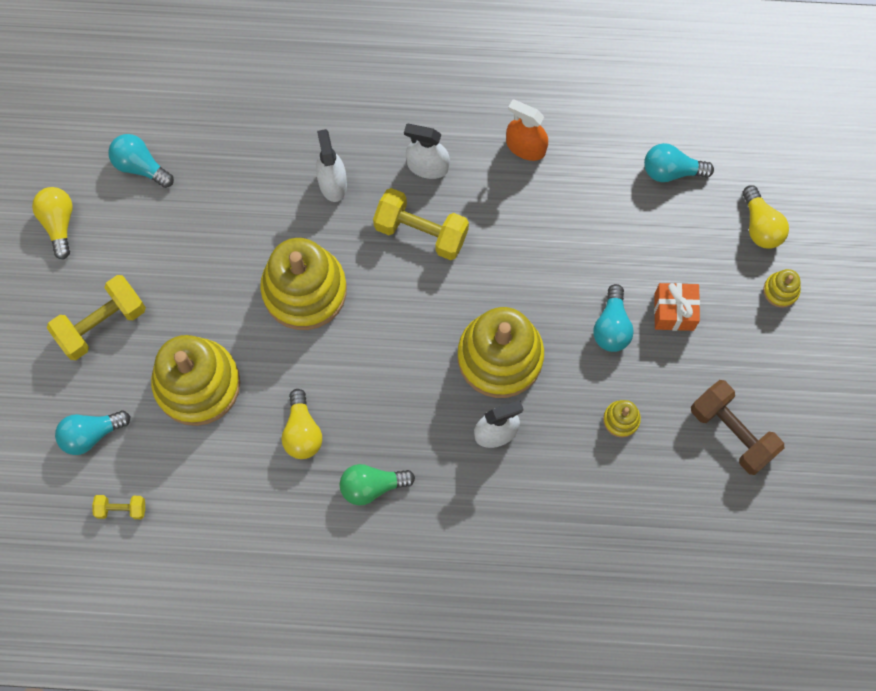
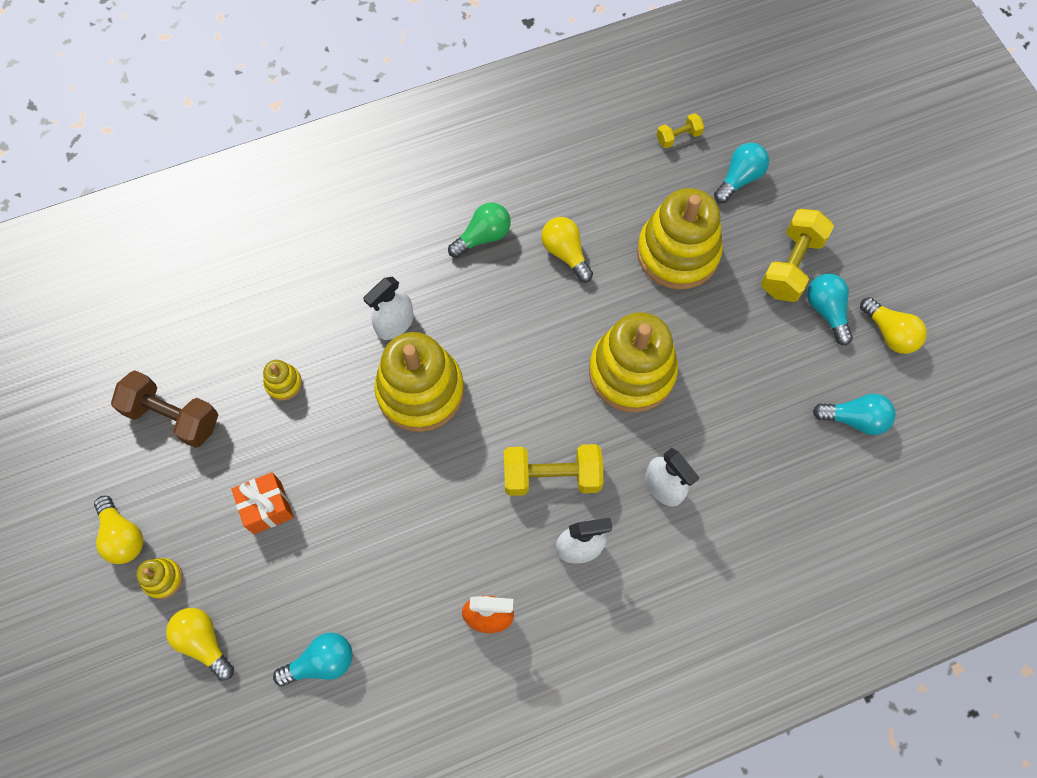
camera: 155 degrees right, 5 degrees down
turquoise light bulb [594,284,634,352] -> turquoise light bulb moved to [807,274,853,345]
none -> yellow light bulb [94,496,143,564]

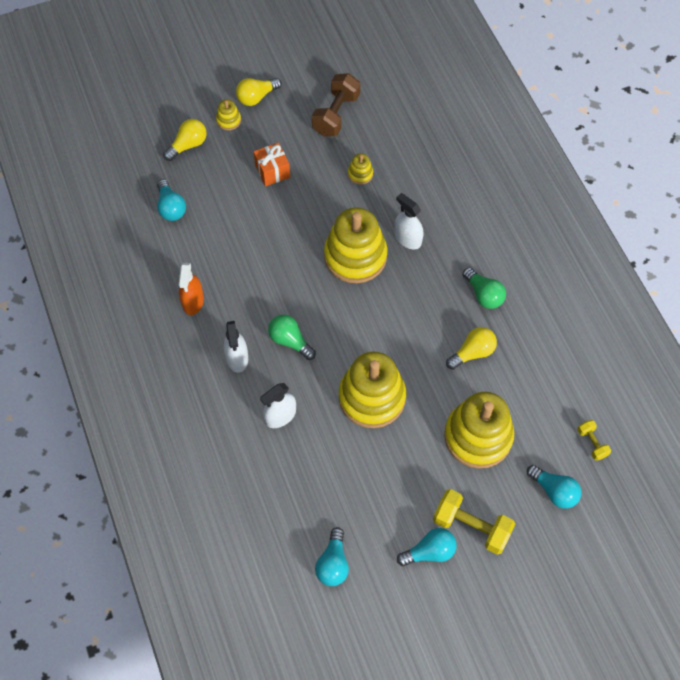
camera: 90 degrees right, 5 degrees down
yellow dumbbell [504,444,603,496] -> green light bulb [268,314,316,360]
yellow light bulb [860,297,927,354] -> none

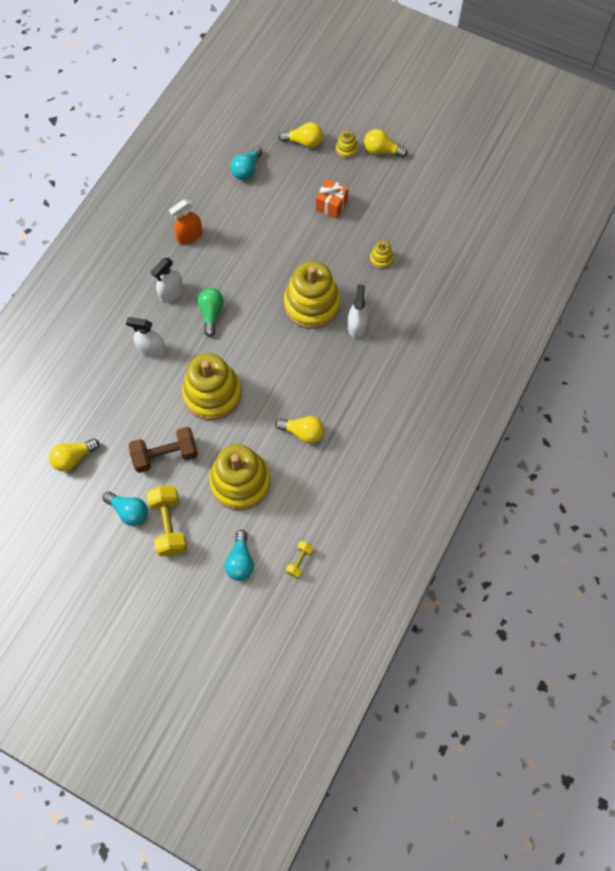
camera: 50 degrees right, 5 degrees up
brown dumbbell [312,73,360,136] -> brown dumbbell moved to [129,427,198,473]
turquoise light bulb [315,527,349,586] -> yellow light bulb [49,438,100,471]
green light bulb [463,267,506,309] -> none

